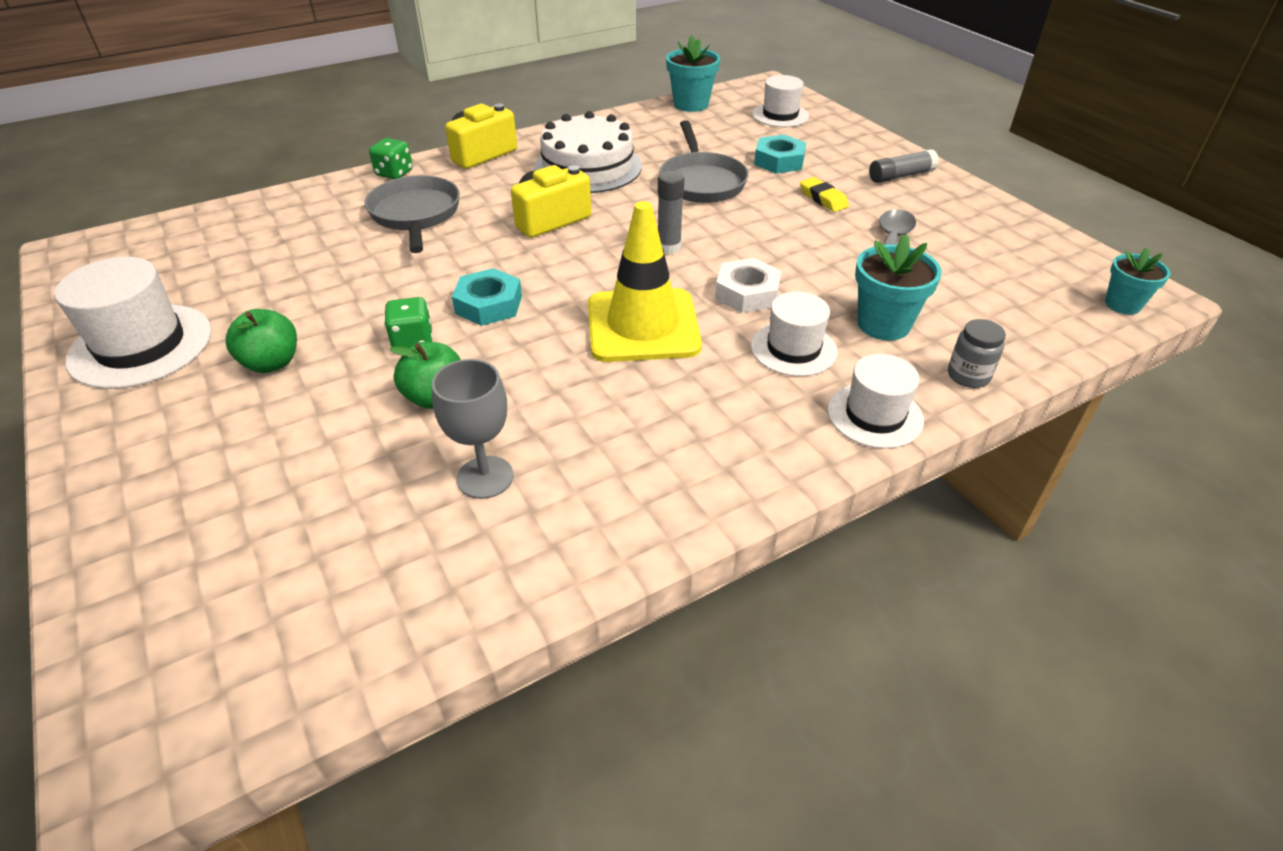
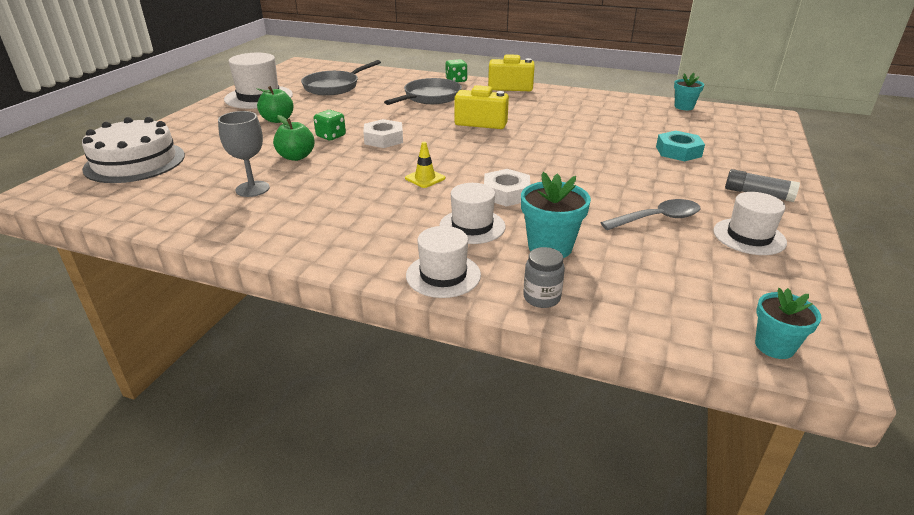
camera: 50 degrees right, 10 degrees down
turquoise nut [452,268,522,326] -> white nut [363,119,403,148]
white cake [534,111,642,193] -> white cake moved to [82,117,185,183]
yellow traffic cone [588,201,702,362] -> yellow traffic cone [405,142,445,188], size x0.42
grey glue stick [658,171,684,254] -> none
grey pan [660,120,749,203] -> grey pan moved to [301,60,381,96]
turquoise flower pot [666,35,720,112] -> turquoise flower pot [674,73,704,110], size x0.66
white hat [752,75,809,127] -> white hat moved to [713,192,787,255]
yellow eraser [800,177,849,212] -> none

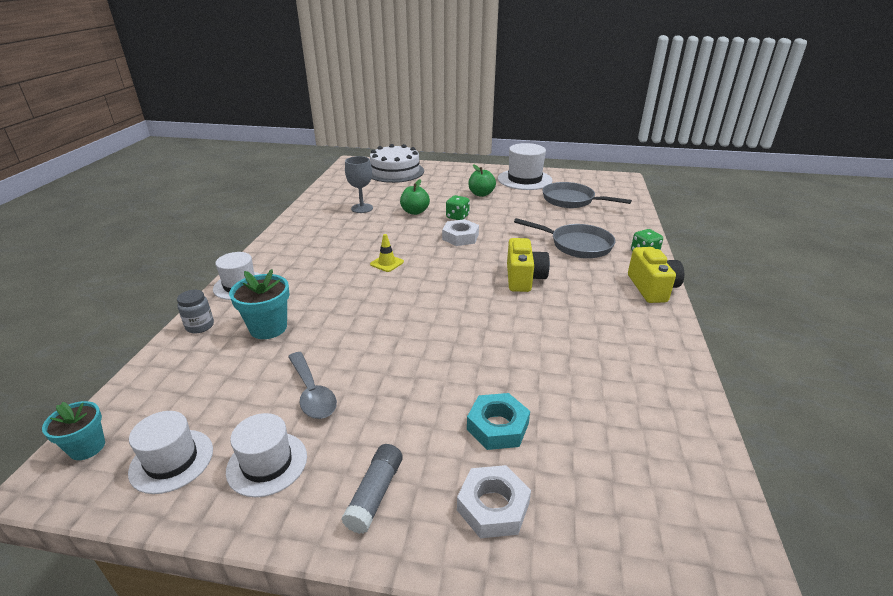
camera: 80 degrees right, 0 degrees up
white hat [439,183,505,244] -> white hat moved to [128,411,213,494]
white nut [484,169,531,207] -> white nut moved to [457,465,531,538]
turquoise flower pot [674,73,704,110] -> none

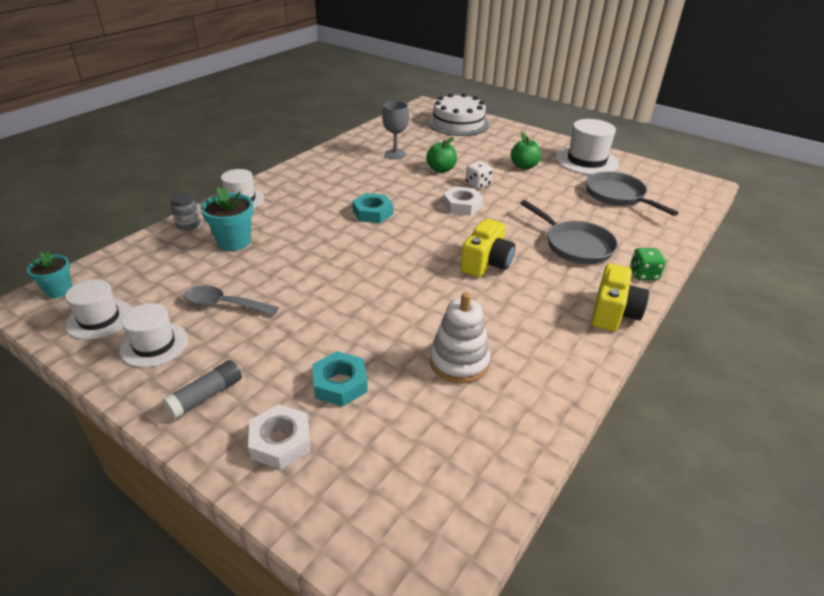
camera: 25 degrees right, 5 degrees up
grey spoon [288,352,337,419] -> grey spoon turned 105 degrees clockwise [184,285,279,316]
yellow traffic cone [370,234,404,272] -> turquoise nut [352,193,393,223]
green dice [446,195,470,220] -> white dice [465,161,493,189]
none -> white stacking toy [430,292,491,384]

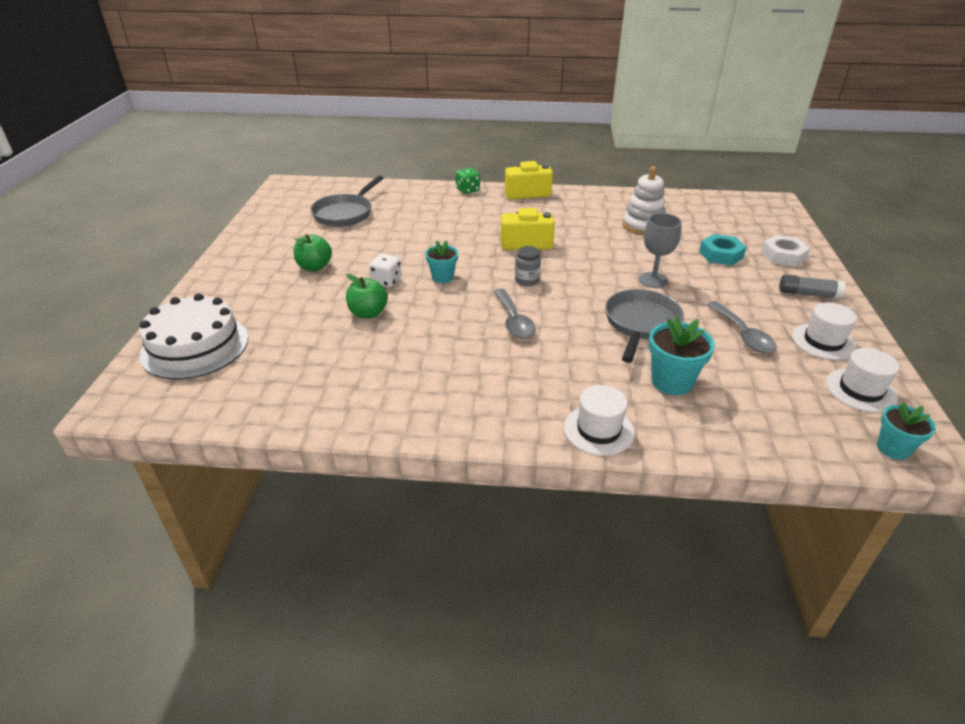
camera: 120 degrees left, 0 degrees up
grey jar [170,193,200,231] -> grey jar moved to [515,246,541,286]
turquoise nut [352,193,393,223] -> grey spoon [493,289,536,339]
grey goblet [382,101,409,159] -> grey goblet moved to [639,213,682,288]
white nut [443,186,483,216] -> turquoise flower pot [425,240,458,283]
grey pan [520,200,618,264] -> grey pan moved to [605,289,684,363]
white hat [556,119,619,175] -> none

